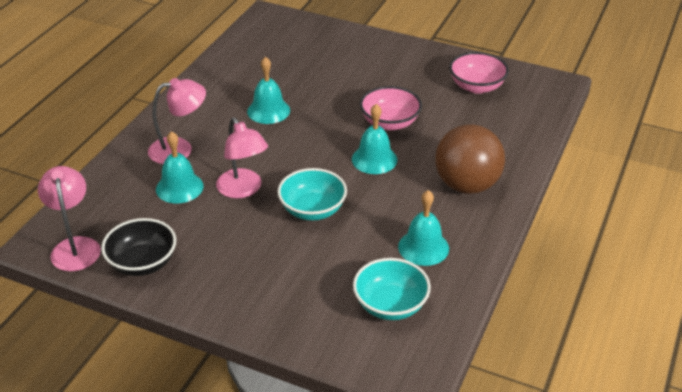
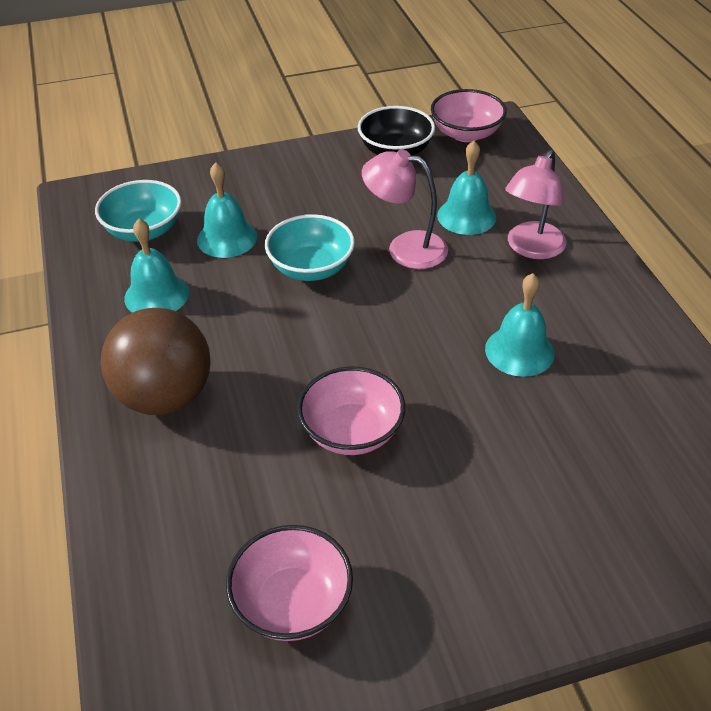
camera: 140 degrees right, 5 degrees up
pink lamp [38,166,101,271] -> pink bowl [431,89,507,142]
turquoise bell [352,104,397,174] -> turquoise bell moved to [197,163,257,258]

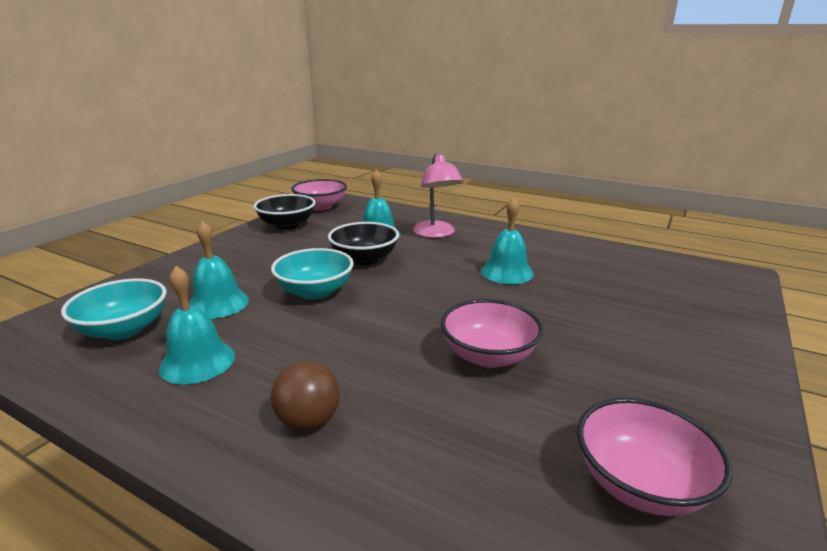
camera: 45 degrees left, 20 degrees down
brown ball [100,308,211,415] -> brown ball [270,361,340,431], size x0.55
pink lamp [362,149,448,269] -> black bowl [328,222,399,265]

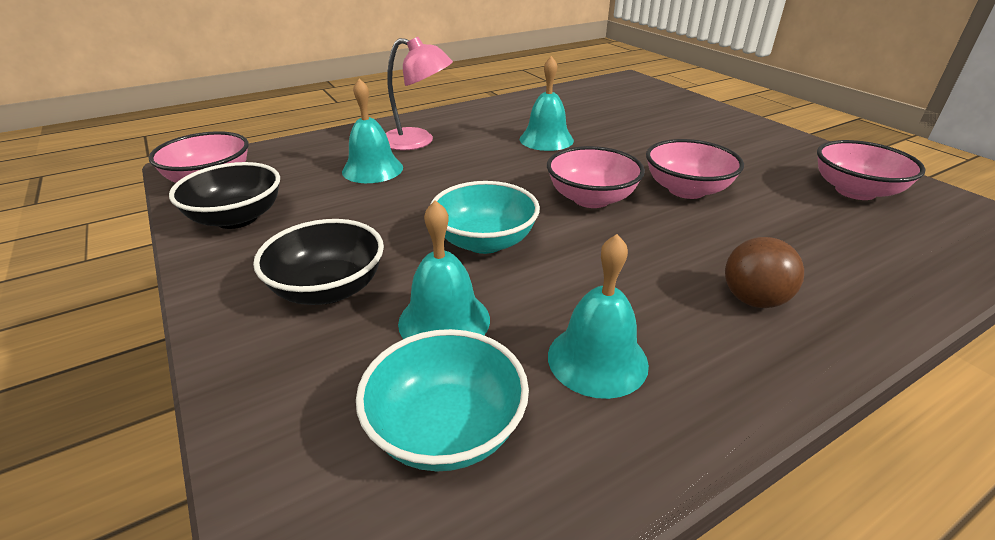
camera: 60 degrees left, 10 degrees up
black bowl [328,222,399,265] -> black bowl moved to [253,219,384,305]
none -> pink bowl [547,146,645,208]

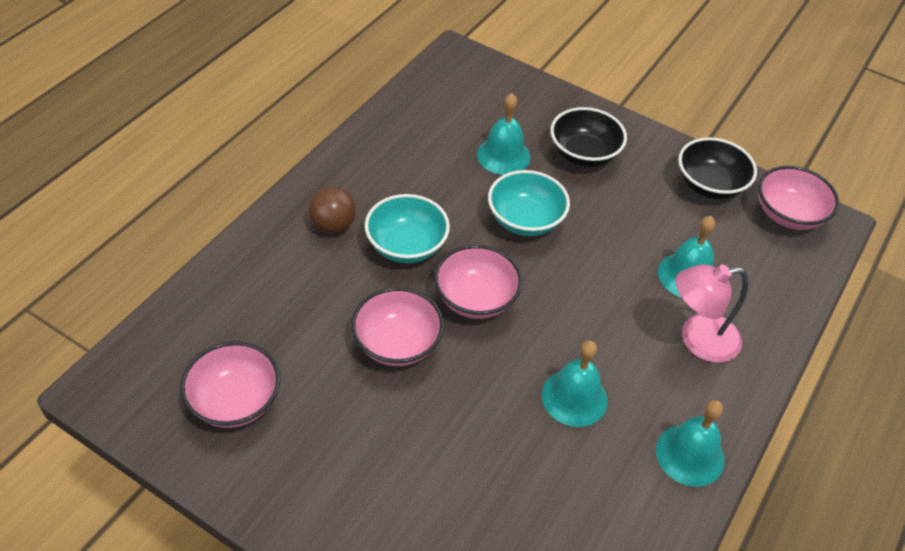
camera: 150 degrees right, 15 degrees up
turquoise bowl [356,329,529,471] -> turquoise bowl moved to [365,194,450,263]
turquoise bell [548,234,649,399] -> turquoise bell moved to [656,400,725,487]

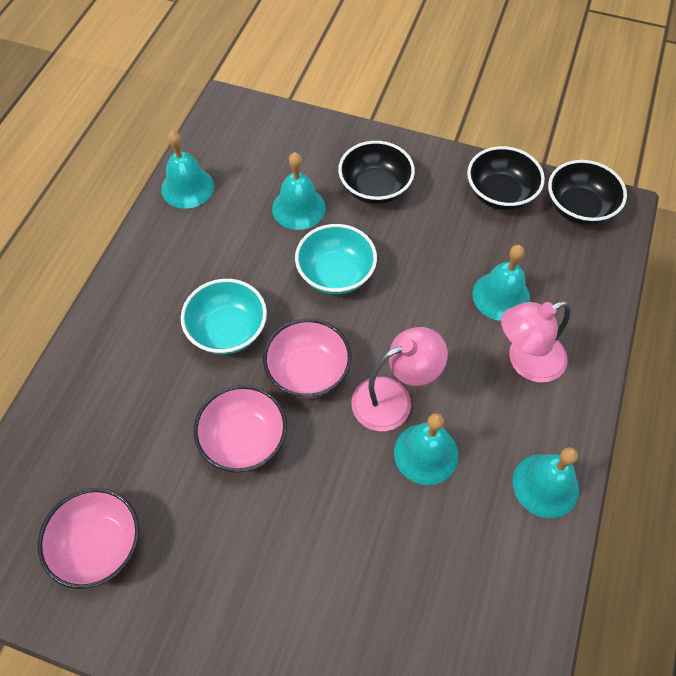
camera: 10 degrees left, 10 degrees up
brown ball [309,187,356,233] -> none
pink bowl [758,166,840,230] -> black bowl [548,160,627,225]
none -> turquoise bell [161,130,214,209]
none -> pink lamp [351,327,448,431]

